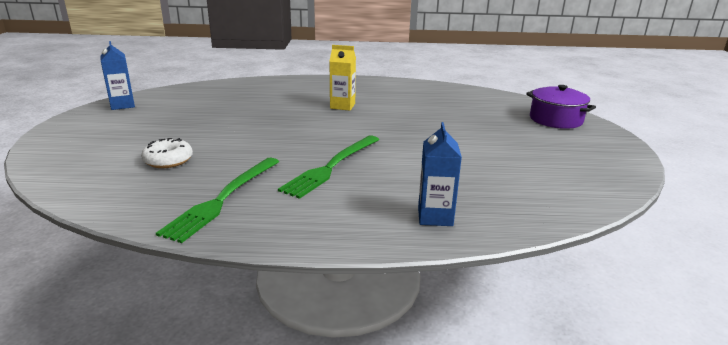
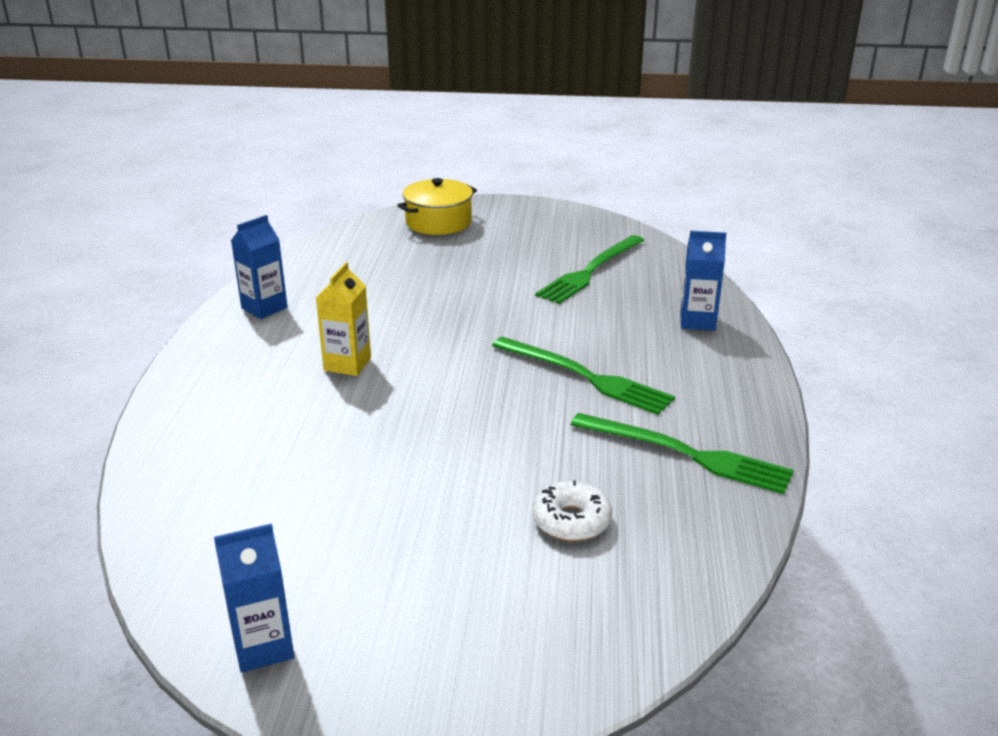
camera: 85 degrees left, 5 degrees up
purple pot [526,85,596,129] -> yellow pot [397,178,477,235]
none -> blue carton [231,215,288,319]
none -> green fork [535,235,644,304]

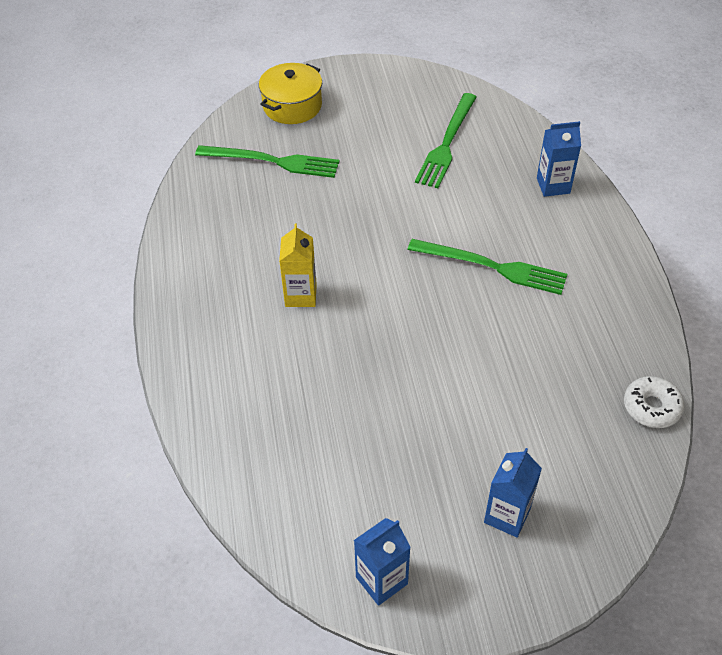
camera: 15 degrees left, 20 degrees up
blue carton [231,215,288,319] -> blue carton moved to [484,448,542,538]
white donut [533,480,612,541] -> white donut moved to [624,376,684,428]
green fork [571,413,794,494] -> green fork moved to [195,145,339,178]

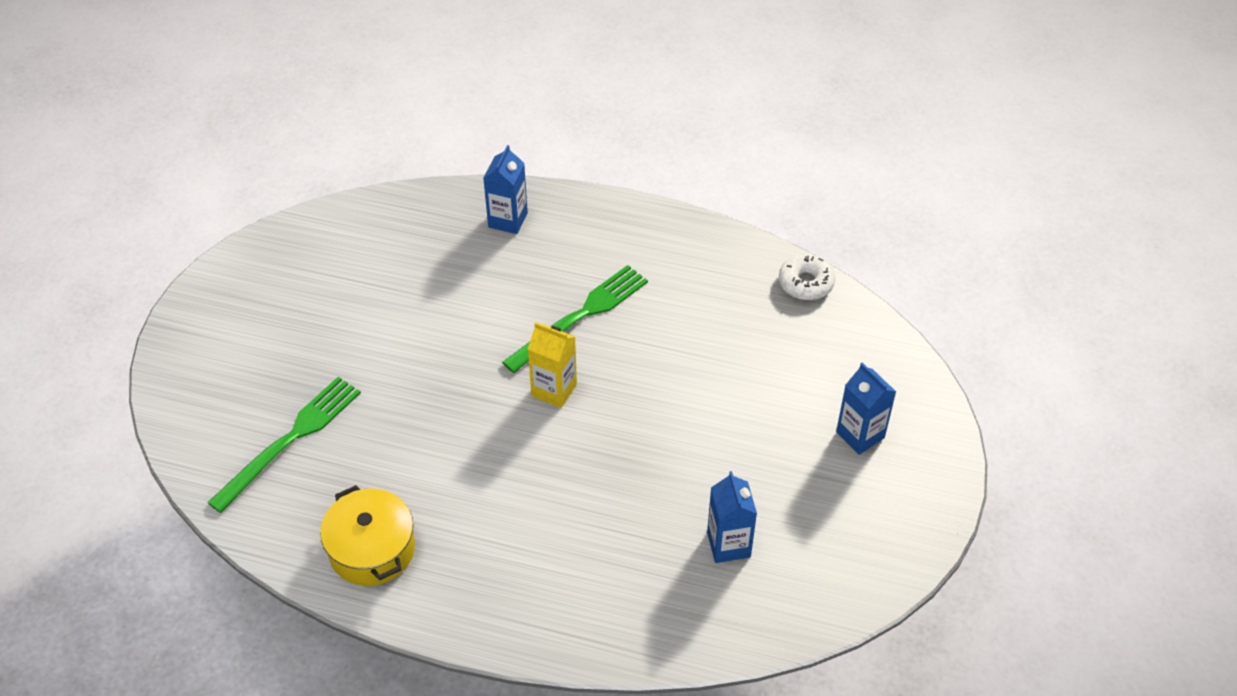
camera: 65 degrees left, 0 degrees up
yellow pot [259,63,322,124] -> yellow pot moved to [320,485,415,586]
yellow carton [279,223,317,307] -> yellow carton moved to [528,322,577,408]
blue carton [354,518,411,606] -> blue carton moved to [707,471,757,563]
green fork [415,93,477,188] -> none

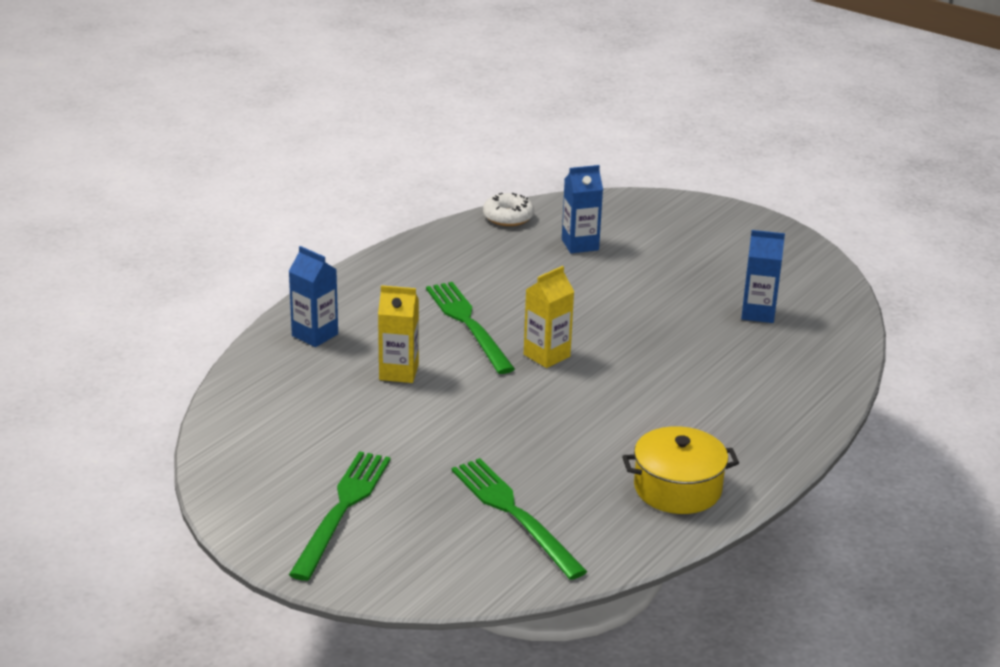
camera: 70 degrees left, 20 degrees down
blue carton [836,363,896,455] -> blue carton moved to [562,165,603,253]
none -> green fork [289,451,391,581]
none -> yellow carton [378,285,419,383]

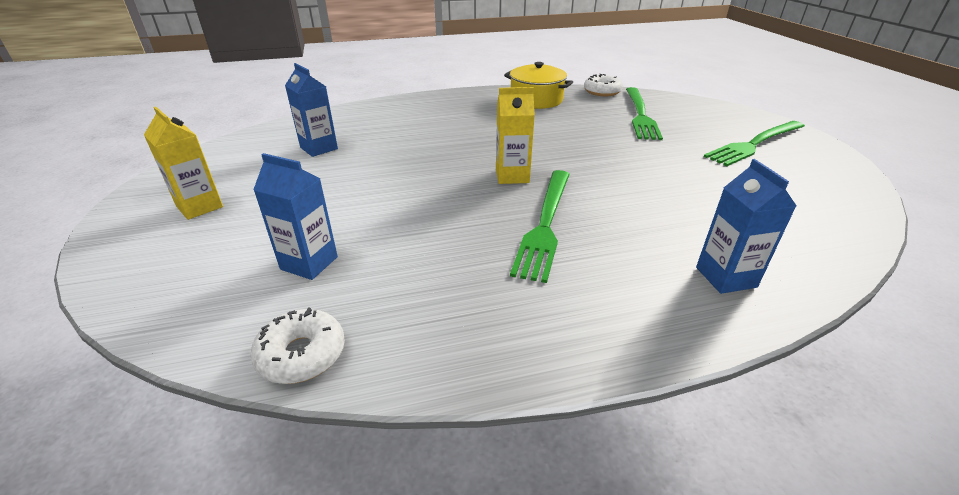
camera: 140 degrees left, 5 degrees up
yellow carton [378,285,419,383] -> yellow carton moved to [144,107,223,220]
none -> white donut [584,74,623,96]

